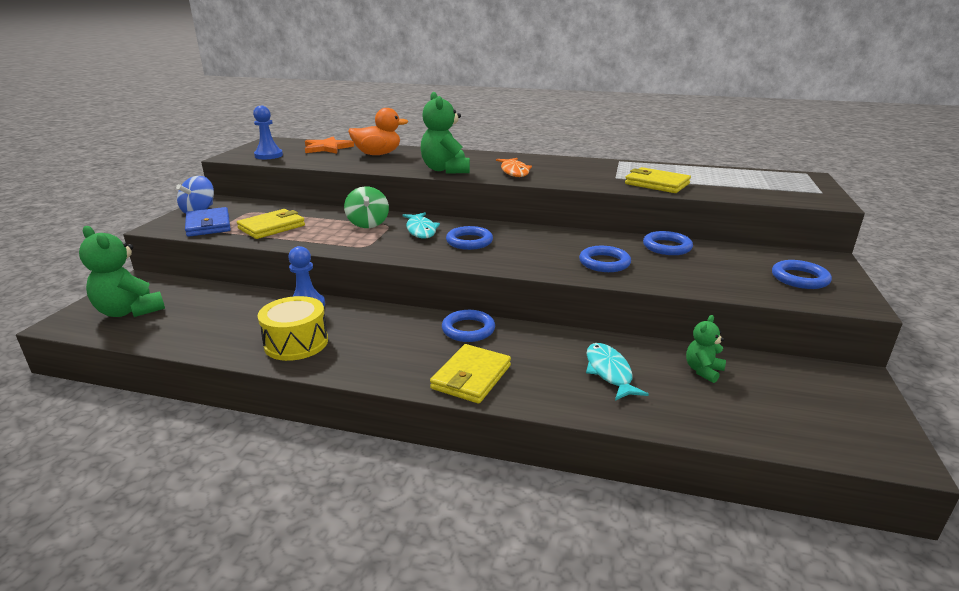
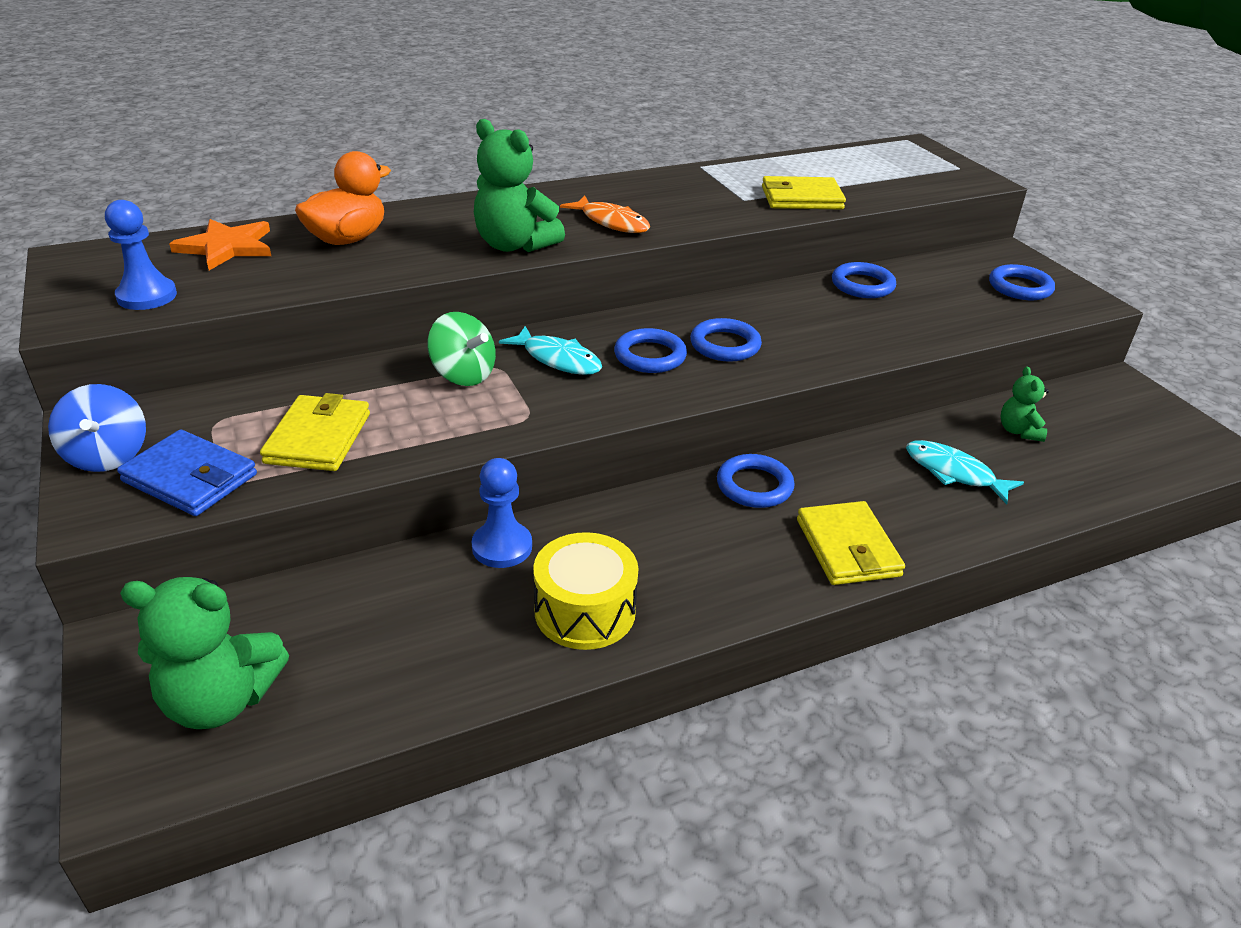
camera: 40 degrees left, 10 degrees up
blue ring [579,246,631,272] -> blue ring moved to [690,318,762,362]

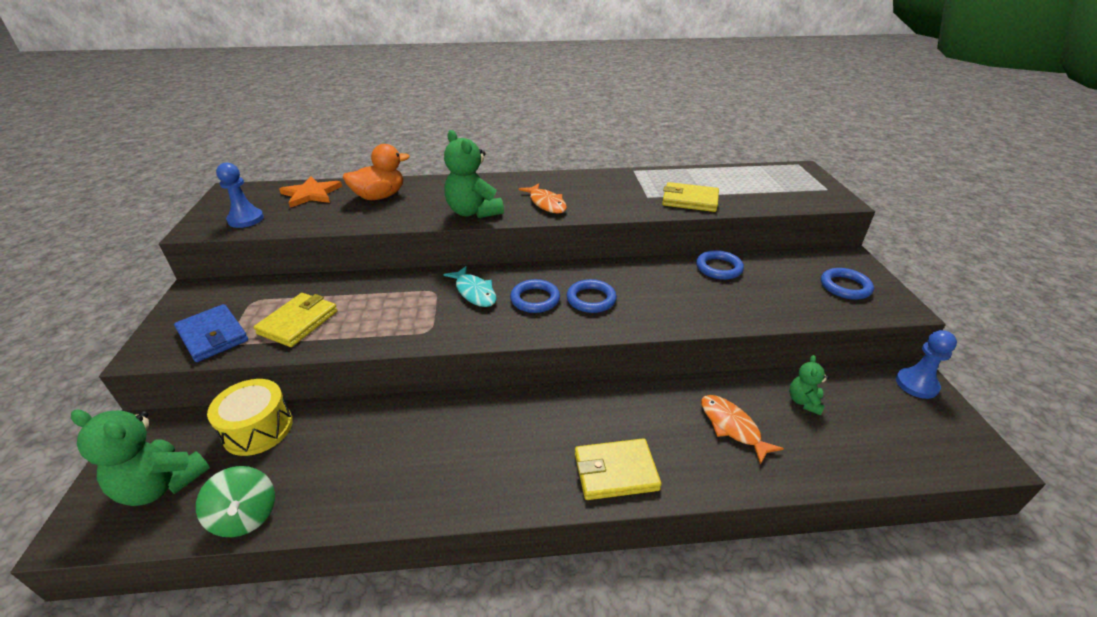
camera: 20 degrees right, 0 degrees up
blue spinning top [48,384,146,472] -> none
green spinning top [427,312,496,386] -> green spinning top moved to [196,466,275,537]
blue pawn [472,458,532,568] -> blue pawn moved to [896,330,957,399]
yellow drum [533,532,639,650] -> yellow drum moved to [207,379,293,456]
blue ring [717,454,795,508] -> none
yellow wallet [797,501,905,585] -> yellow wallet turned 75 degrees clockwise [575,438,662,500]
turquoise fish [906,440,1024,504] -> orange fish [701,395,784,465]

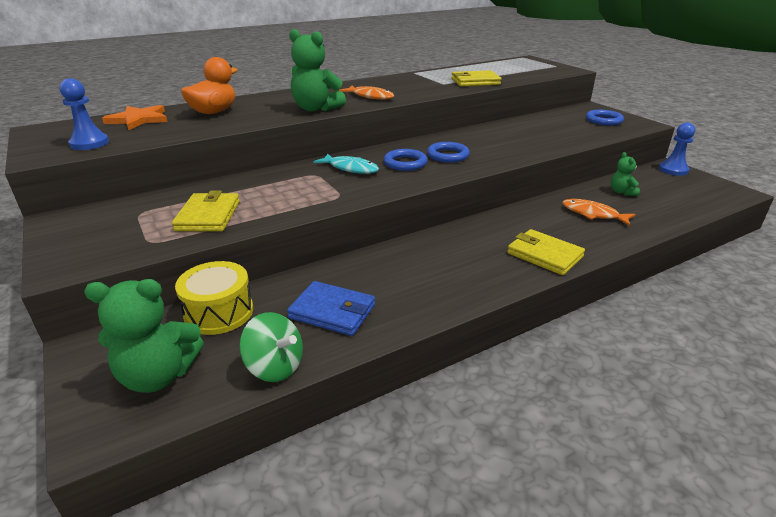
camera: 25 degrees left, 5 degrees down
blue wallet [174,304,248,362] -> blue wallet moved to [287,281,375,336]
yellow wallet [575,438,662,500] -> yellow wallet turned 75 degrees clockwise [507,229,585,275]
blue ring [696,250,744,280] -> none

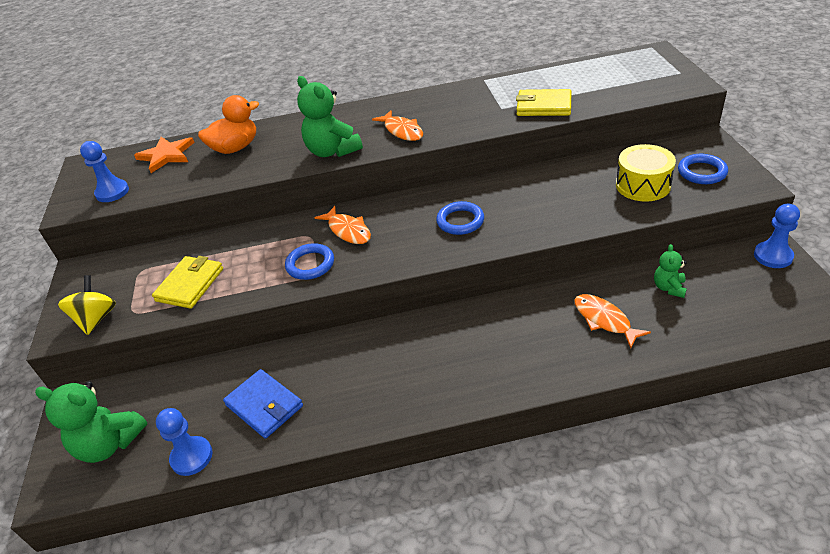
camera: 25 degrees right, 10 degrees up
yellow drum [175,261,253,335] -> yellow drum moved to [616,144,676,201]
green spinning top [239,312,303,382] -> blue pawn [156,408,213,476]
turquoise fish [313,154,379,174] -> orange fish [315,206,371,244]
blue ring [384,149,428,171] -> blue ring moved to [285,243,334,280]
yellow wallet [507,229,585,275] -> none
none -> yellow spinning top [58,275,116,335]

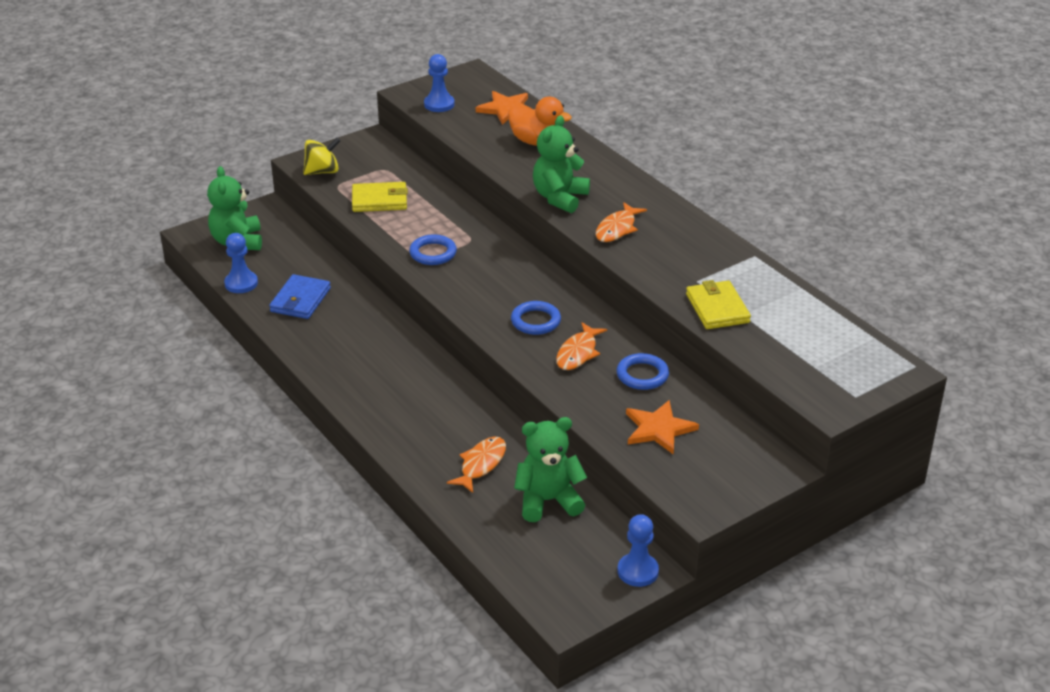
camera: 60 degrees right, 5 degrees down
orange fish [315,206,371,244] -> orange fish moved to [556,322,607,370]
yellow drum [616,144,676,201] -> orange star [626,400,699,455]
green teddy bear [654,244,687,298] -> green teddy bear [514,417,587,522], size x1.84
blue ring [678,154,728,184] -> blue ring moved to [616,353,669,390]

